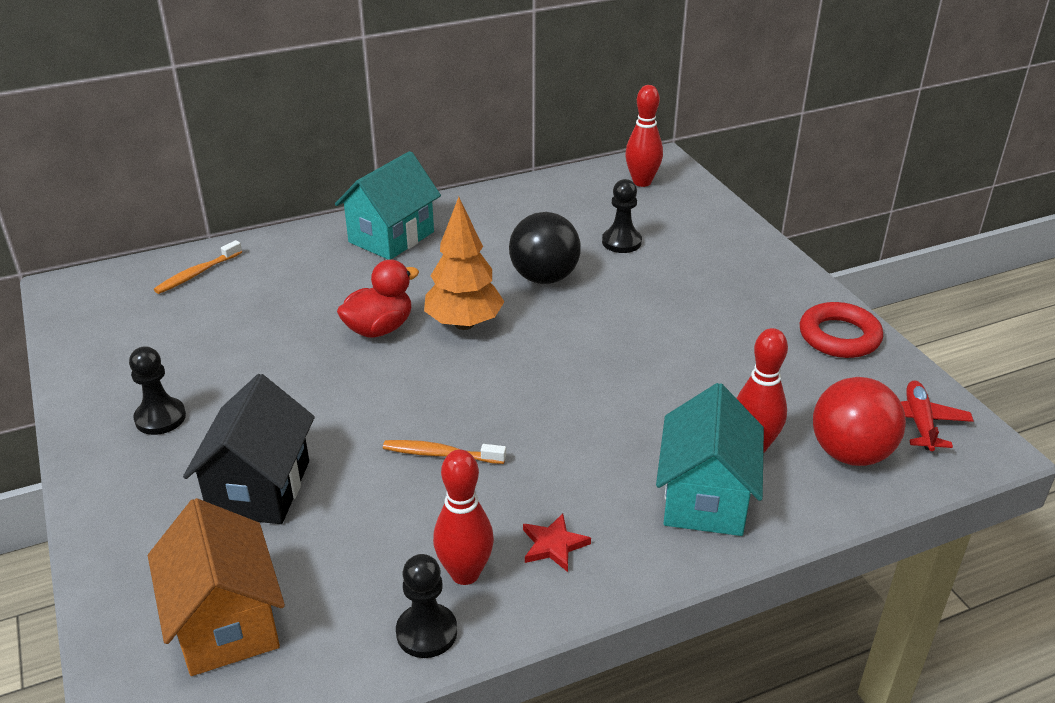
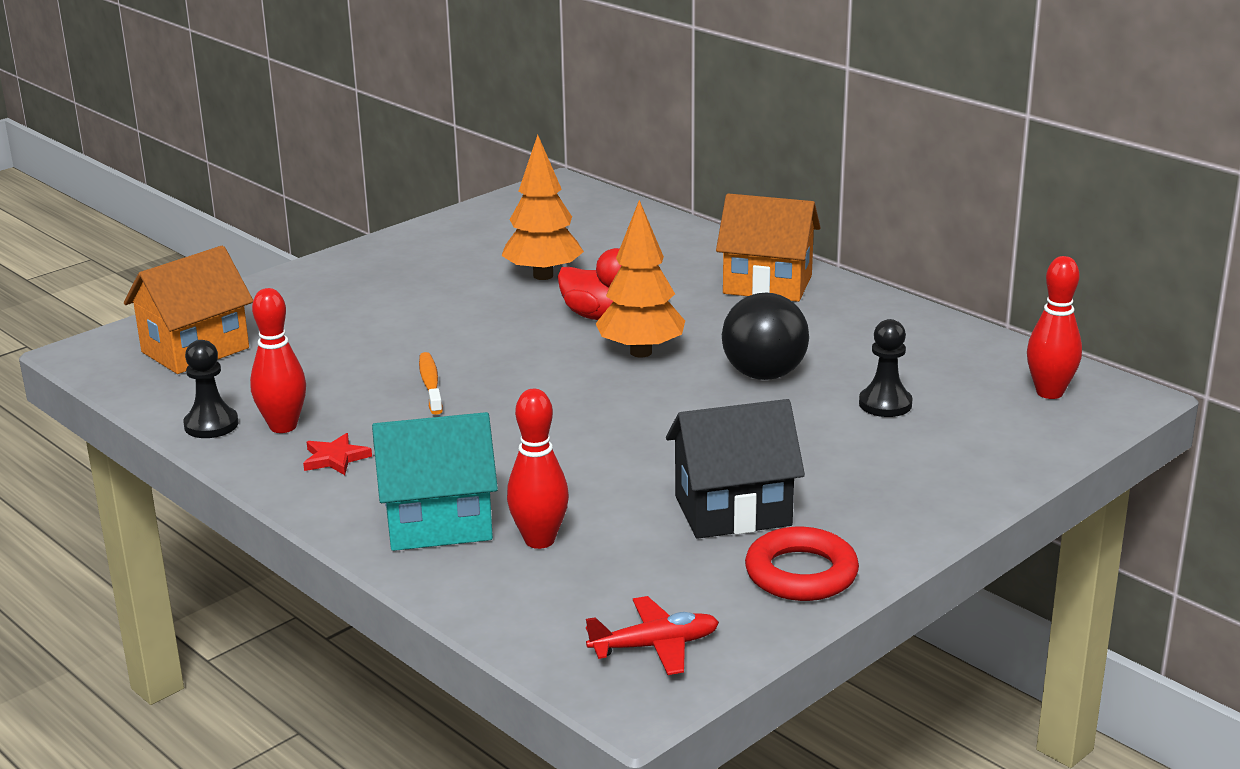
camera: 70 degrees right, 10 degrees down
black pawn [129,346,186,435] -> none
orange toothbrush [154,240,242,294] -> none
black house [183,374,315,524] -> black house moved to [666,399,805,539]
turquoise house [335,151,441,260] -> orange house [716,193,821,302]
red ball [813,377,906,466] -> none
none -> orange tree [501,135,584,280]

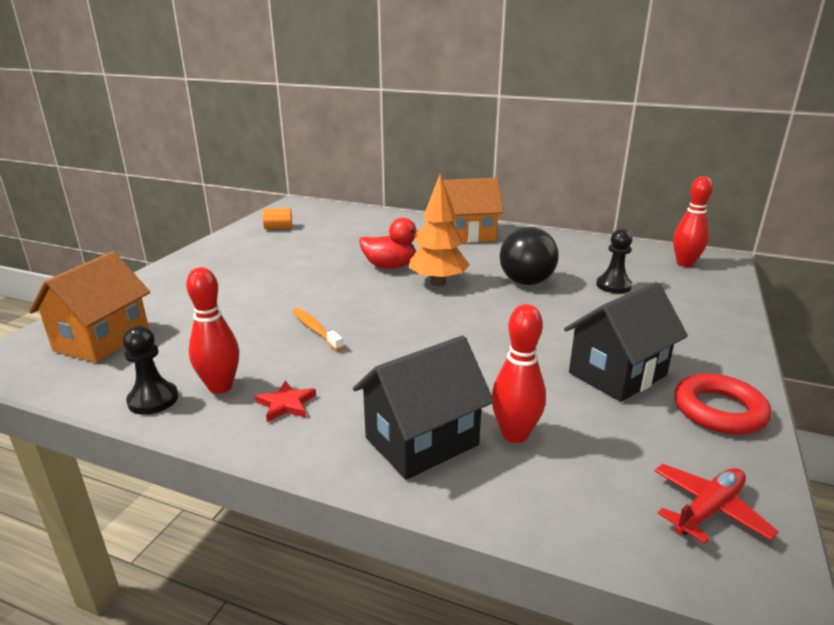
camera: 25 degrees left, 0 degrees up
turquoise house [372,412,498,551] -> black house [353,335,494,480]
orange tree [501,135,584,280] -> none
none -> orange cylinder [262,208,292,229]

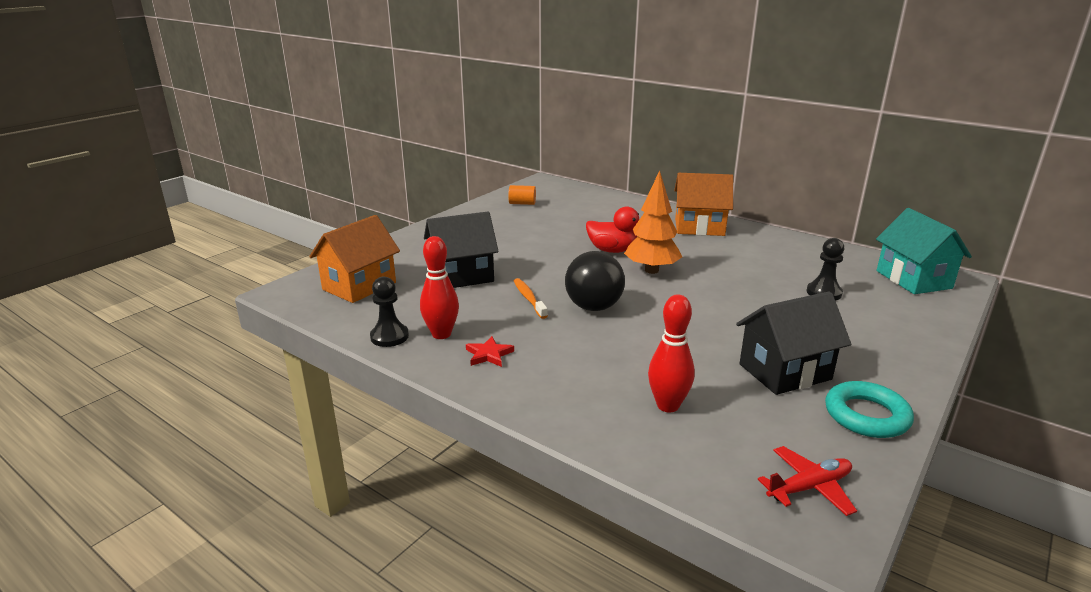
camera: 15 degrees right, 0 degrees up
black house [353,335,494,480] -> black house moved to [424,212,499,288]
black ball [500,227,558,285] -> black ball moved to [565,251,625,311]
red bowling pin [673,176,713,267] -> turquoise house [876,208,972,294]
red ring [674,373,772,435] -> turquoise ring [825,381,914,438]

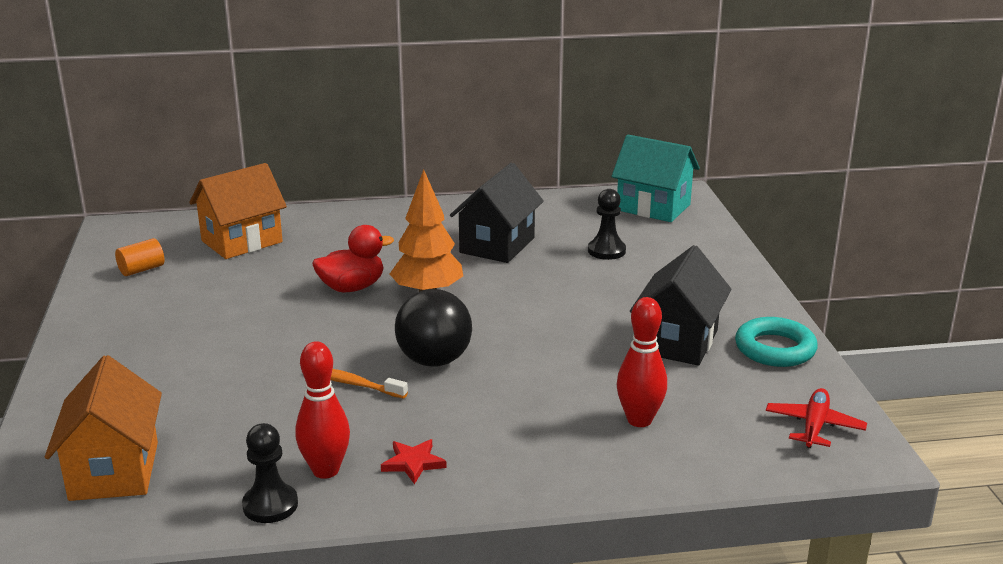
camera: 45 degrees left, 0 degrees up
black house [424,212,499,288] -> black house moved to [450,163,544,263]
orange house [674,173,733,236] -> orange house moved to [189,163,287,259]

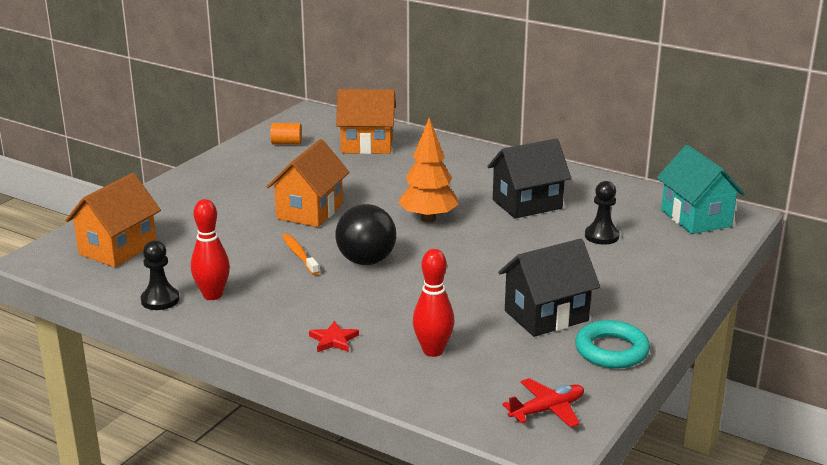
camera: 40 degrees right, 0 degrees up
red duck [312,225,394,292] -> none
red star [381,439,447,484] -> red star moved to [309,321,359,352]
none -> orange house [266,139,350,227]

